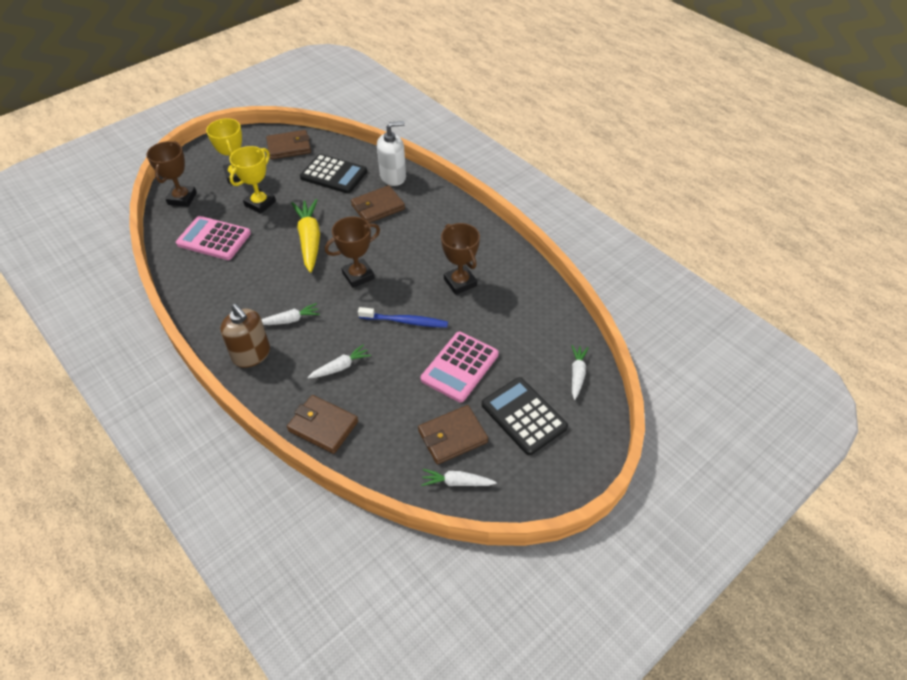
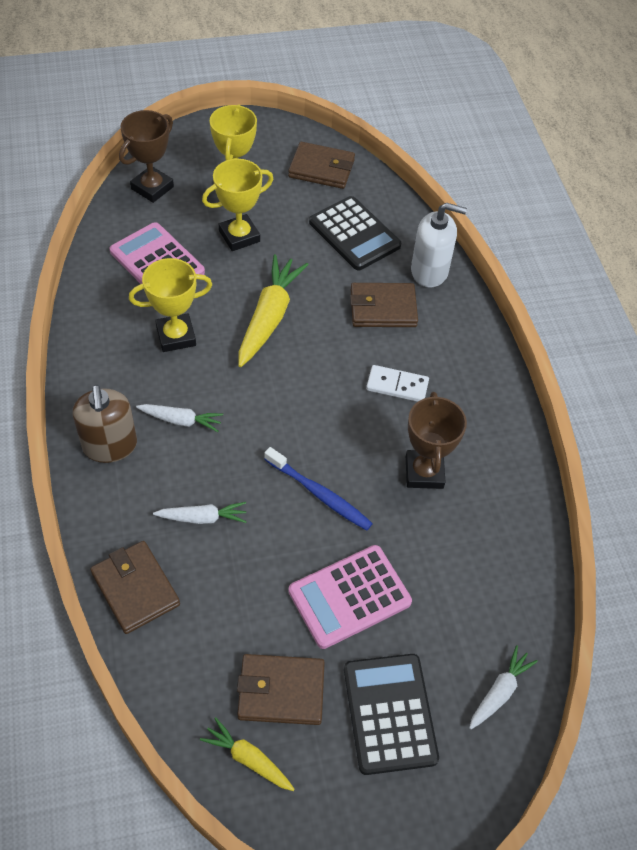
camera: 25 degrees right, 5 degrees up
brown trophy [325,217,380,288] -> none
white carrot [421,469,497,486] -> yellow carrot [200,717,295,791]
none -> yellow trophy [129,258,212,352]
none -> white domino [366,365,429,402]

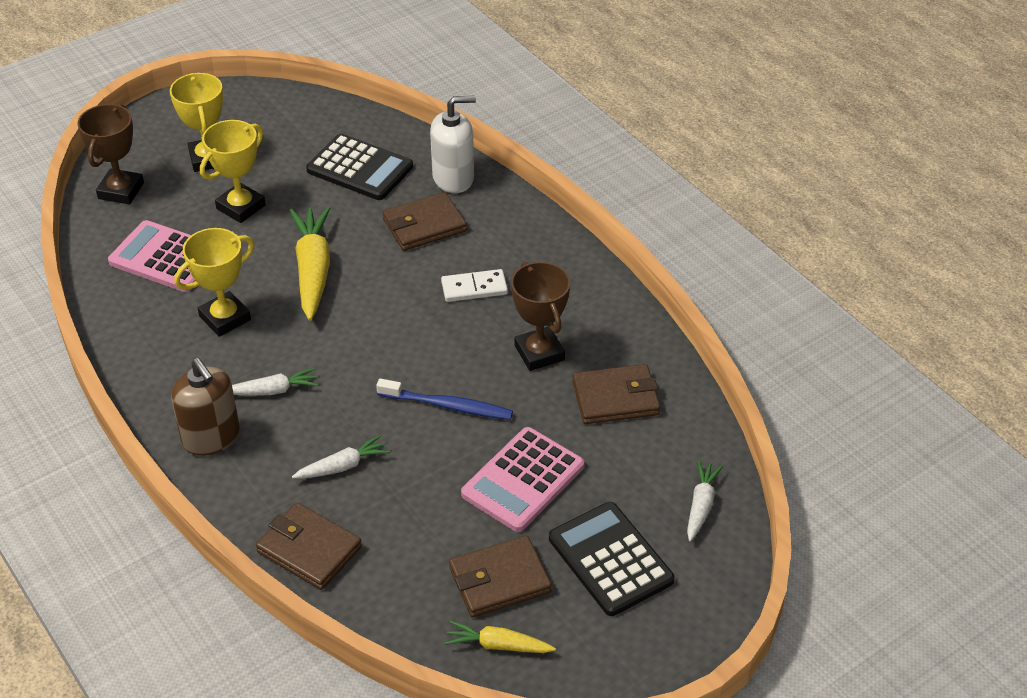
camera: 20 degrees left, 10 degrees down
brown wallet [288,142,355,189] -> brown wallet moved to [572,364,660,424]

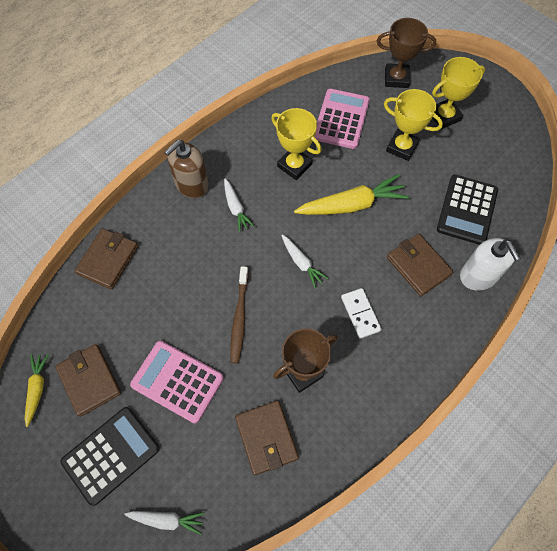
camera: 80 degrees right, 20 degrees up
white carrot [292,435,390,479] -> white carrot moved to [281,235,328,288]
blue toothbrush [376,378,513,420] -> brown toothbrush [231,266,248,363]

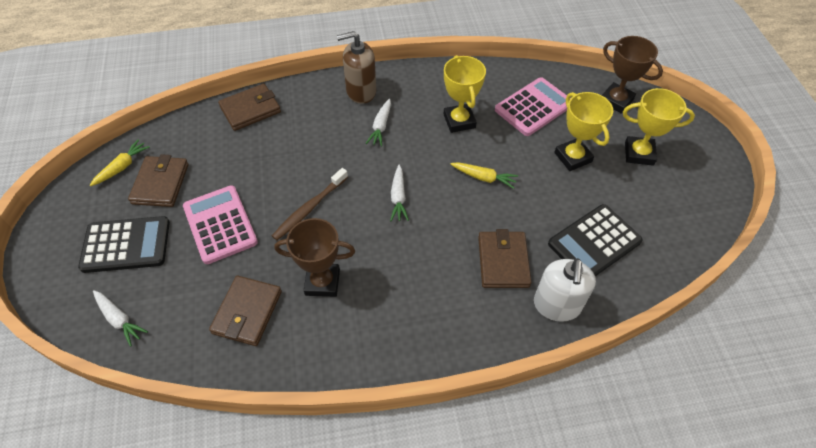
camera: 35 degrees right, 10 degrees down
yellow carrot [294,174,410,215] -> yellow carrot [451,162,518,189], size x0.55
white domino [341,288,382,339] -> none

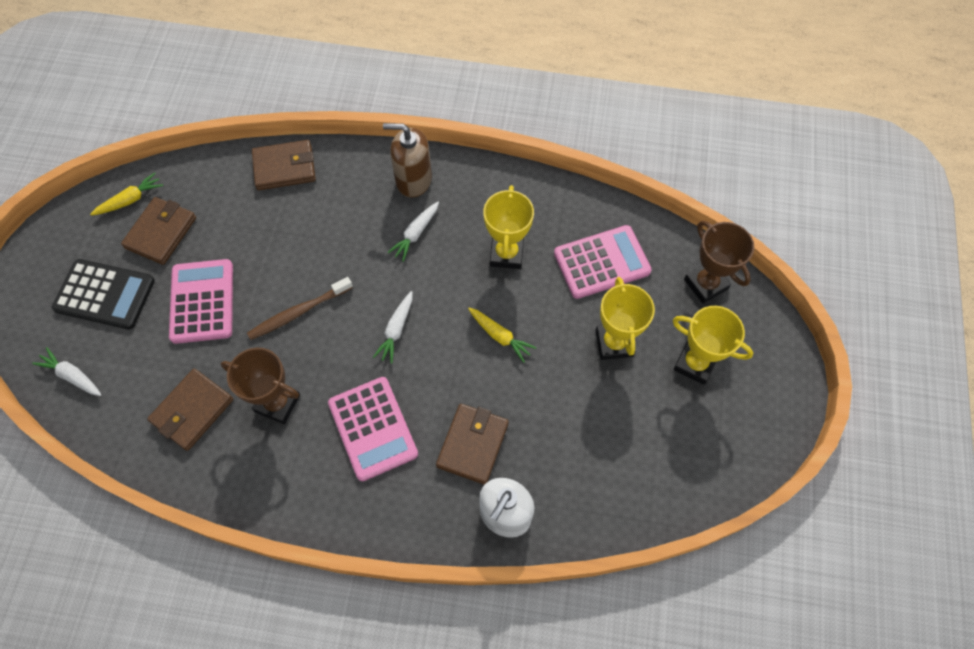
camera: 20 degrees right, 10 degrees up
white carrot [93,290,148,347] -> white carrot turned 150 degrees clockwise [32,347,101,396]
black calculator [548,204,643,276] -> none
none -> pink calculator [328,377,418,481]

